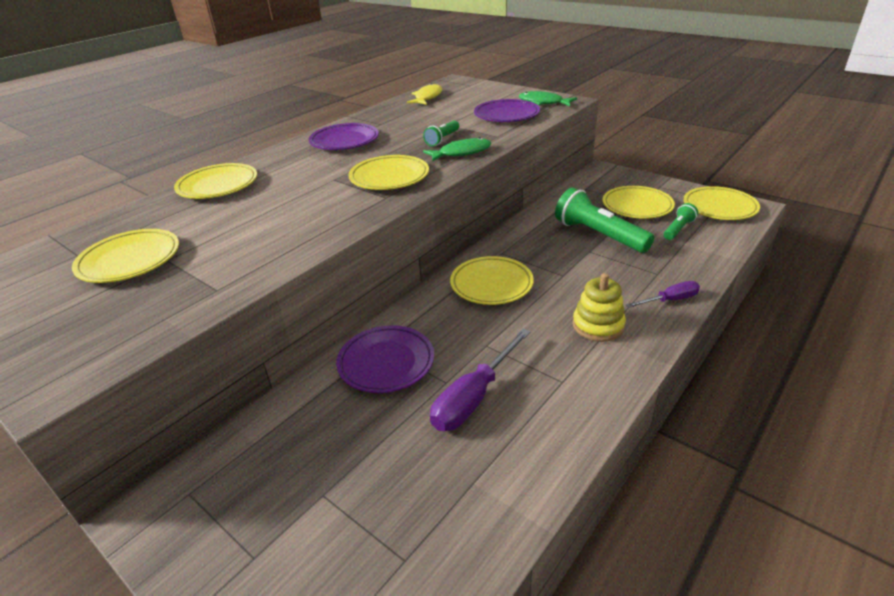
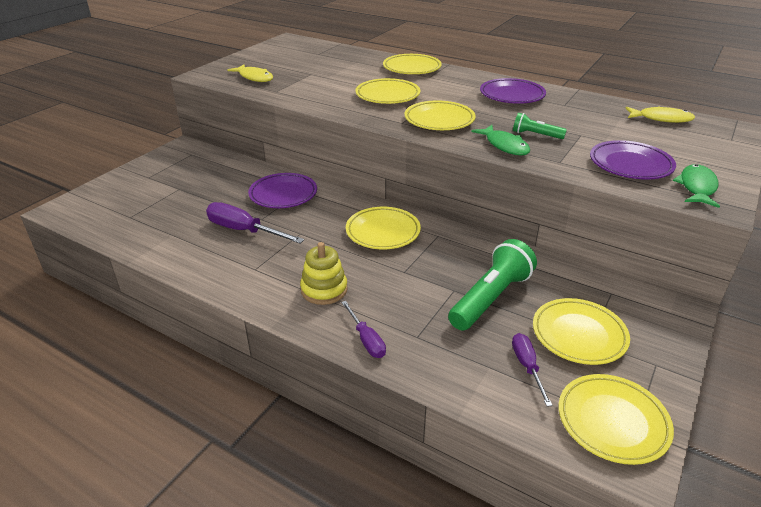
camera: 80 degrees right, 0 degrees up
yellow plate [72,229,179,283] -> yellow plate moved to [355,78,421,104]
green flashlight [664,203,698,240] -> purple screwdriver [512,333,553,407]
none -> yellow fish [227,64,273,82]

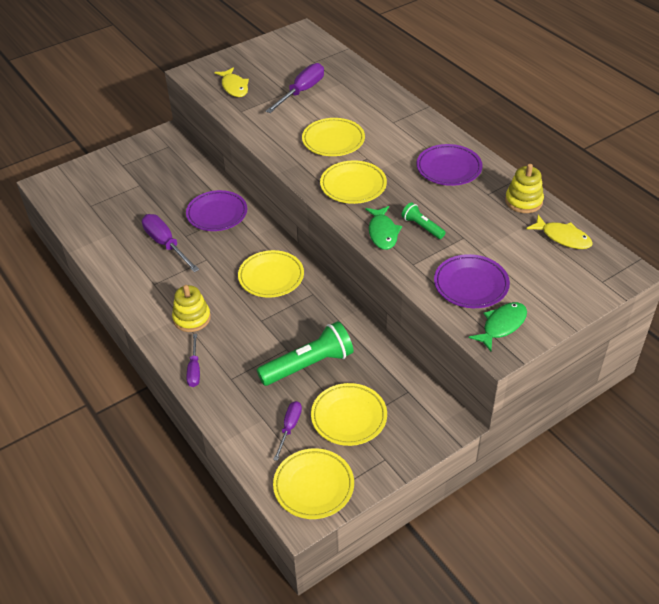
camera: 25 degrees right, 10 degrees up
yellow plate [383,54,442,74] -> none
none -> purple screwdriver [266,63,324,113]
none -> yellow stacking toy [505,164,544,213]

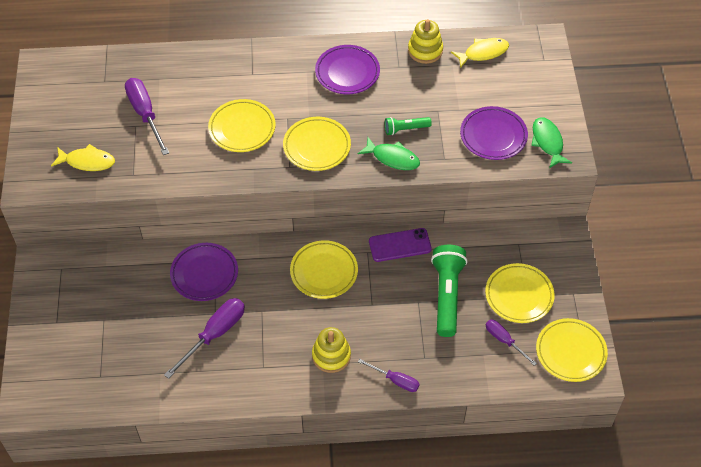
camera: 60 degrees left, 10 degrees up
purple screwdriver [142,214,199,272] -> purple screwdriver turned 135 degrees clockwise [164,298,245,379]
none -> purple phone [369,228,432,262]

